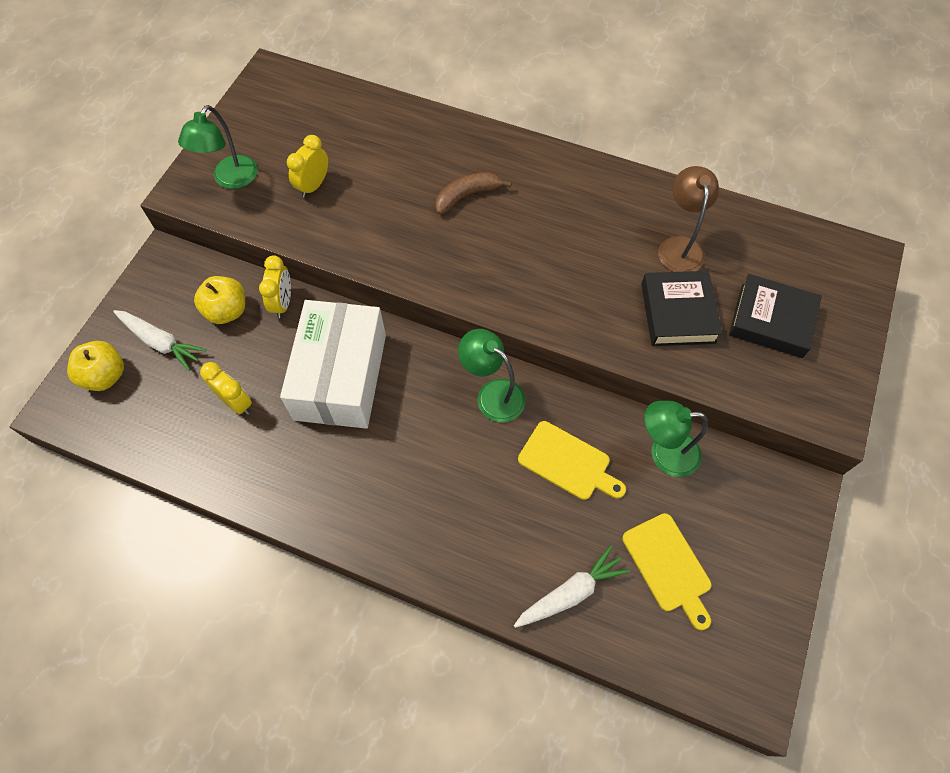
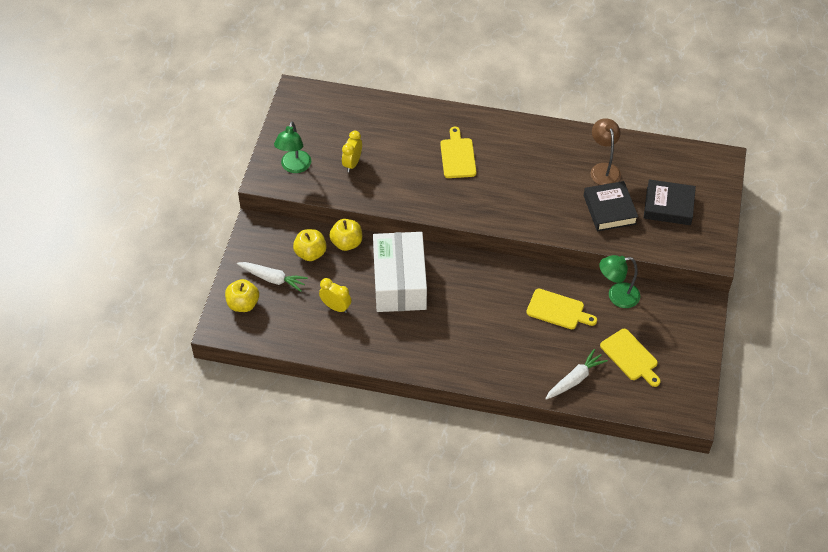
camera: 10 degrees left, 10 degrees down
yellow clock [259,255,291,318] -> yellow apple [329,219,362,251]
brown banana [435,172,512,215] -> yellow cutting board [440,127,477,178]
green lamp [458,329,525,422] -> none

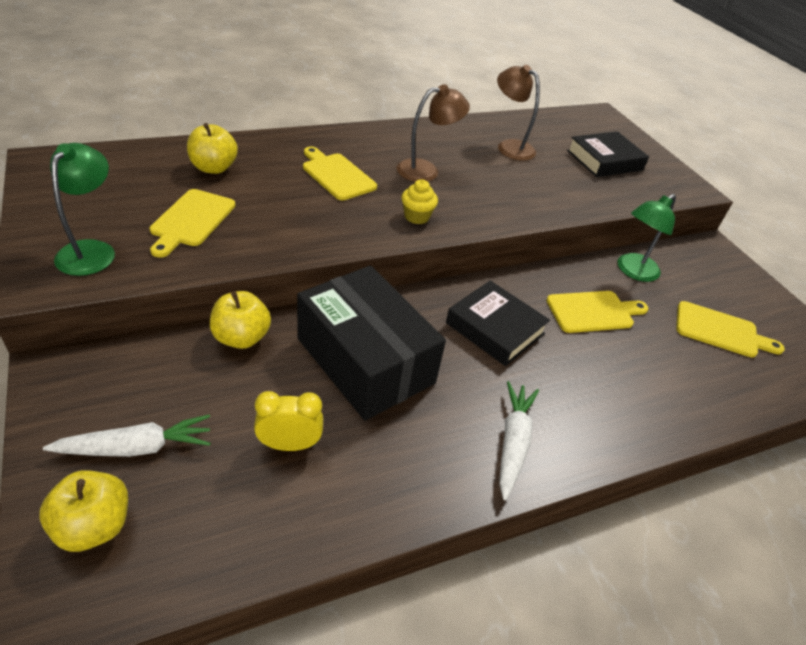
camera: 40 degrees left, 10 degrees down
green lamp [274,121,311,173] -> green lamp turned 150 degrees counterclockwise [50,143,115,276]
yellow apple [293,229,327,261] -> yellow apple moved to [187,123,238,174]
yellow clock [342,131,362,172] -> yellow cutting board [150,189,235,258]
white box [373,232,427,312] -> black box [297,266,446,421]
white carrot [545,349,608,400] -> white carrot moved to [499,381,539,501]
black book [584,181,638,232] -> black book moved to [446,280,550,366]
none -> brown lamp [396,84,470,182]
none -> yellow cupcake [401,179,438,224]

